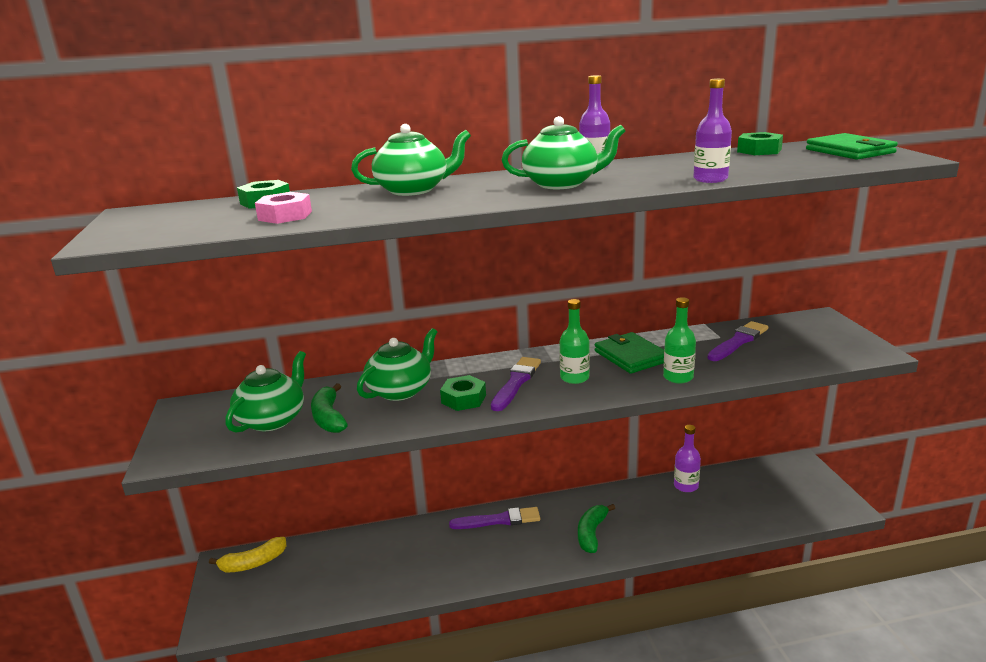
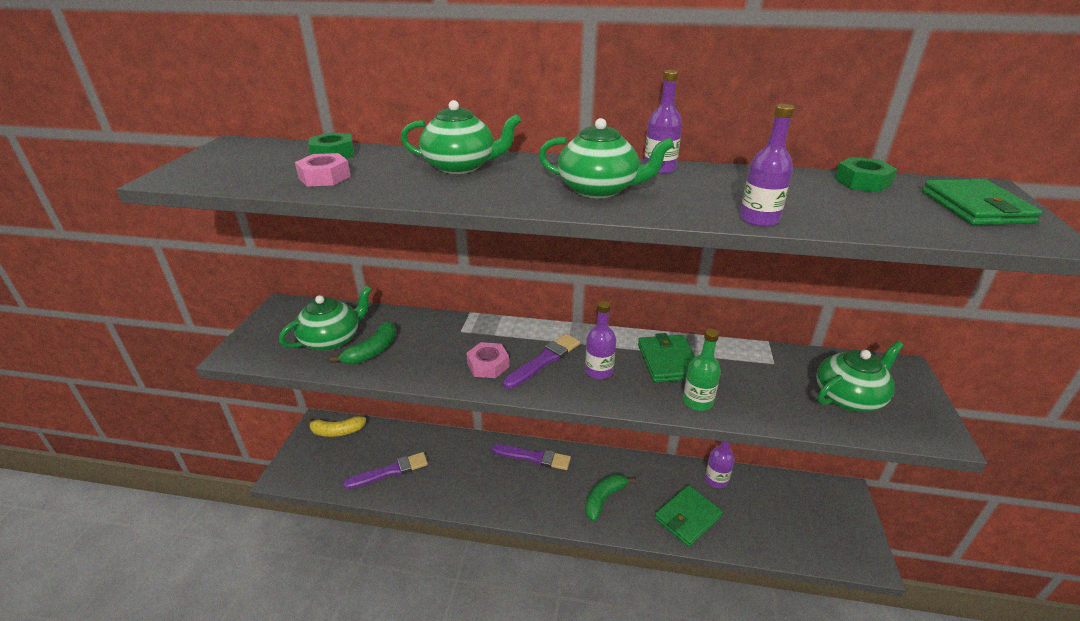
camera: 20 degrees right, 10 degrees up
green banana [311,383,348,433] -> green banana turned 150 degrees counterclockwise [330,321,397,364]
green teapot [357,328,437,401] -> green teapot moved to [816,341,904,412]
green nut [440,375,486,411] -> pink nut [466,342,509,378]
green bottle [559,299,590,384] -> purple bottle [585,301,616,379]
purple brush [708,321,768,361] -> purple brush moved to [343,452,428,489]
none -> green wallet [654,485,723,547]

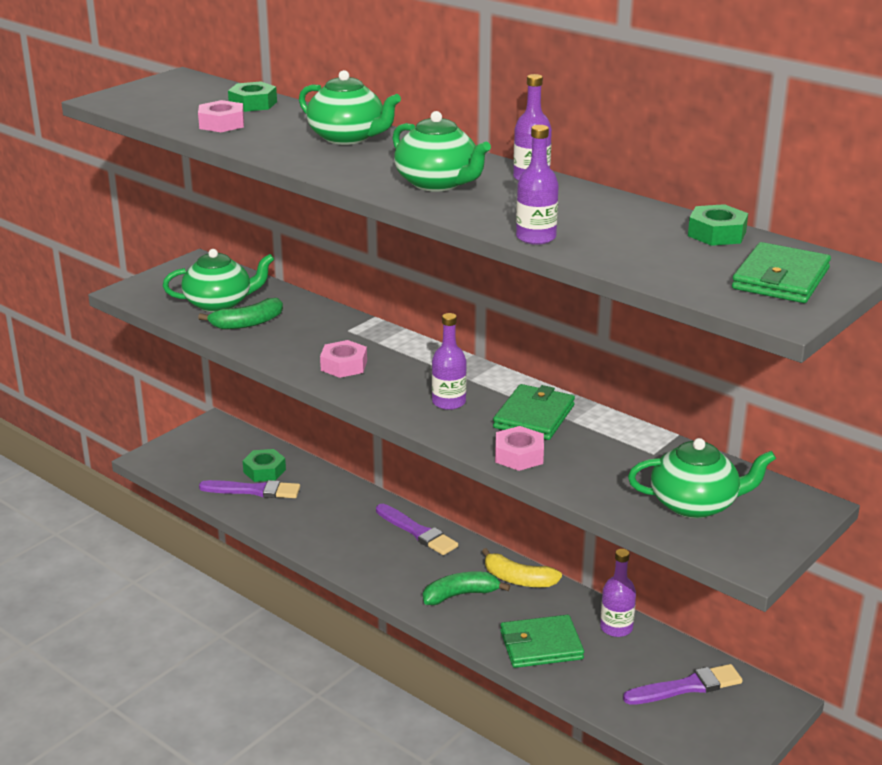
camera: 30 degrees right, 5 degrees down
yellow banana [306,416,366,437] -> yellow banana moved to [482,548,562,587]
purple brush [503,334,580,389] -> purple brush moved to [623,664,743,705]
green bottle [683,329,721,411] -> pink nut [495,426,544,471]
none -> green nut [243,449,286,482]

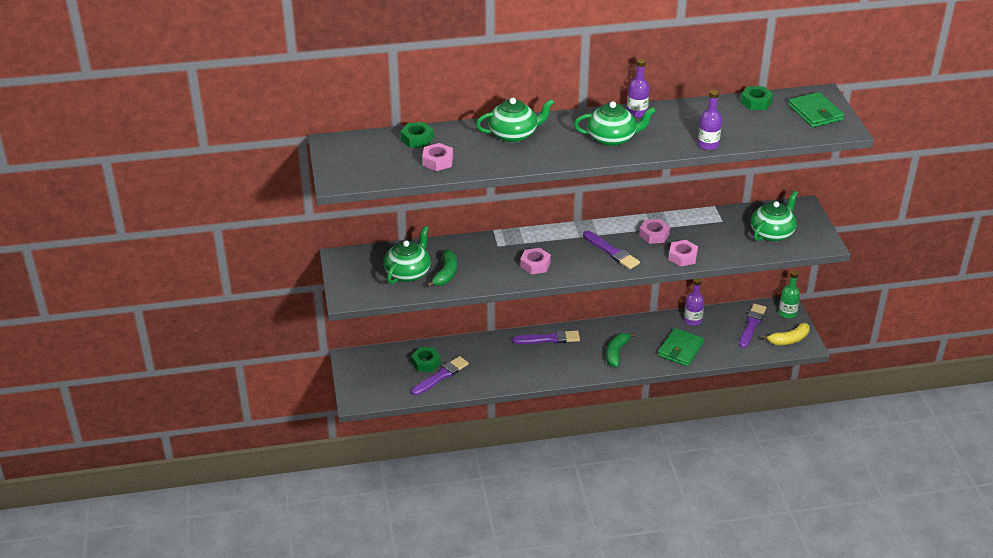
camera: 50 degrees left, 10 degrees up
purple bottle [432,313,467,410] -> purple brush [583,231,640,269]
yellow banana [482,548,562,587] -> yellow banana moved to [761,323,810,345]
green wallet [493,384,575,440] -> pink nut [639,219,670,244]
none -> green bottle [778,270,800,319]

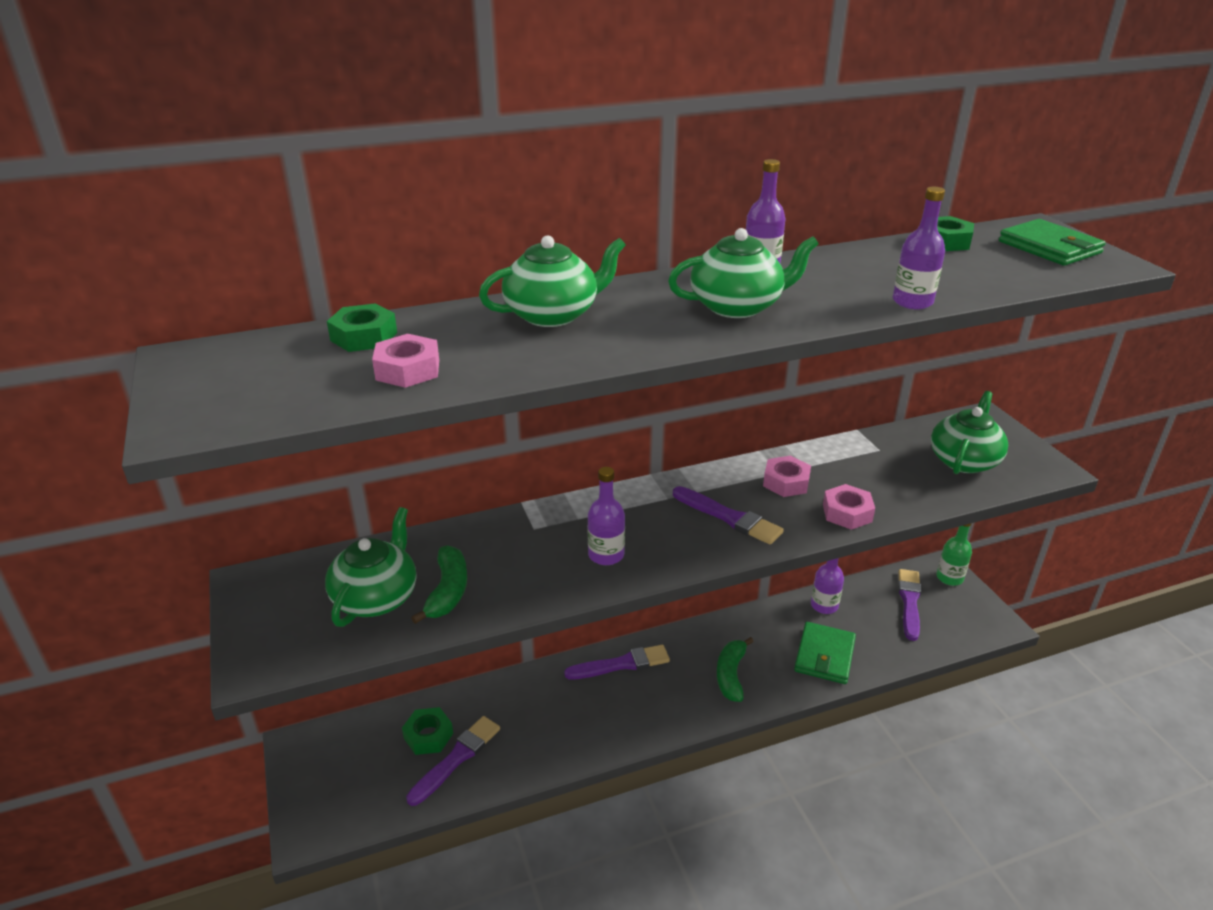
camera: 10 degrees left, 5 degrees down
pink nut [520,248,551,274] -> purple bottle [588,467,625,565]
yellow banana [761,323,810,345] -> none

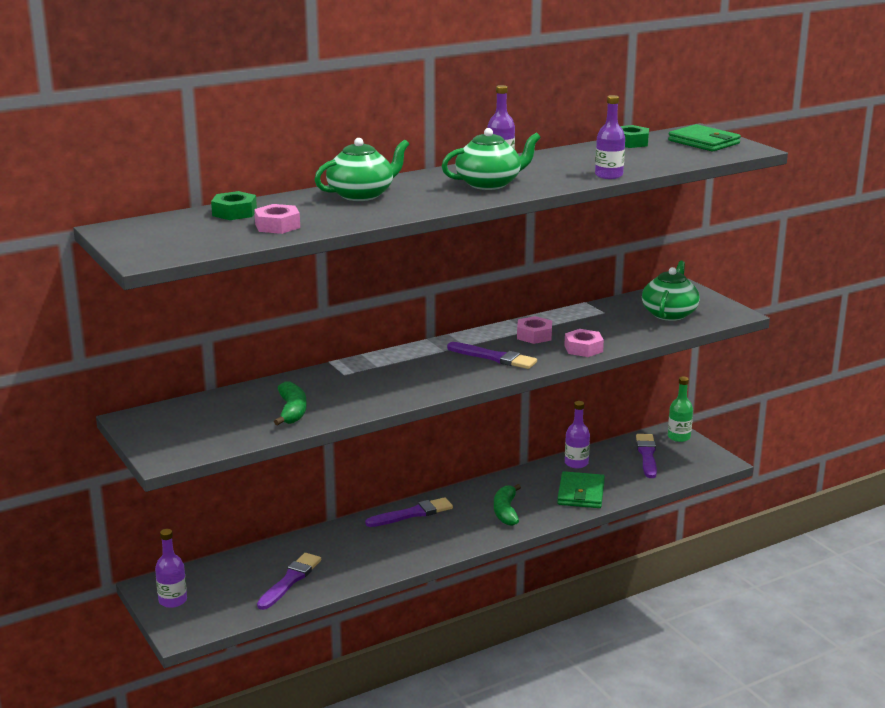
camera: 10 degrees left, 10 degrees down
green teapot [325,507,416,627] -> none
green nut [402,707,453,755] -> none
purple bottle [588,467,625,565] -> purple bottle moved to [155,529,187,608]

